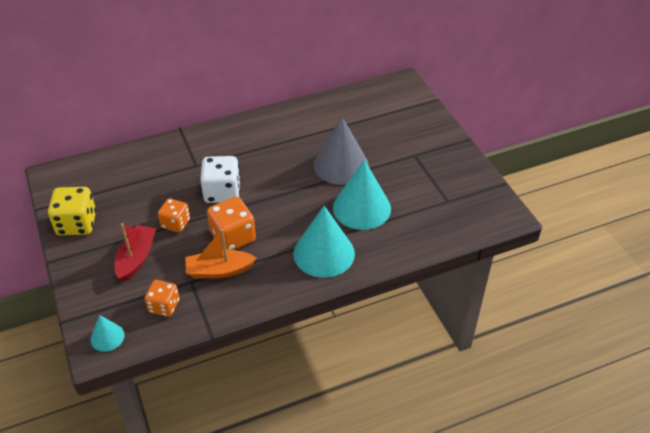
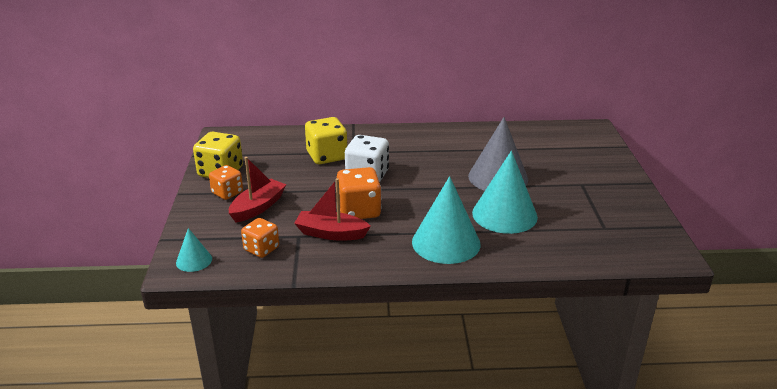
camera: 20 degrees right, 15 degrees down
orange dice [158,198,190,233] -> orange dice moved to [209,165,243,200]
orange boat [186,229,256,279] -> red boat [294,178,371,241]
none -> yellow dice [305,117,347,164]

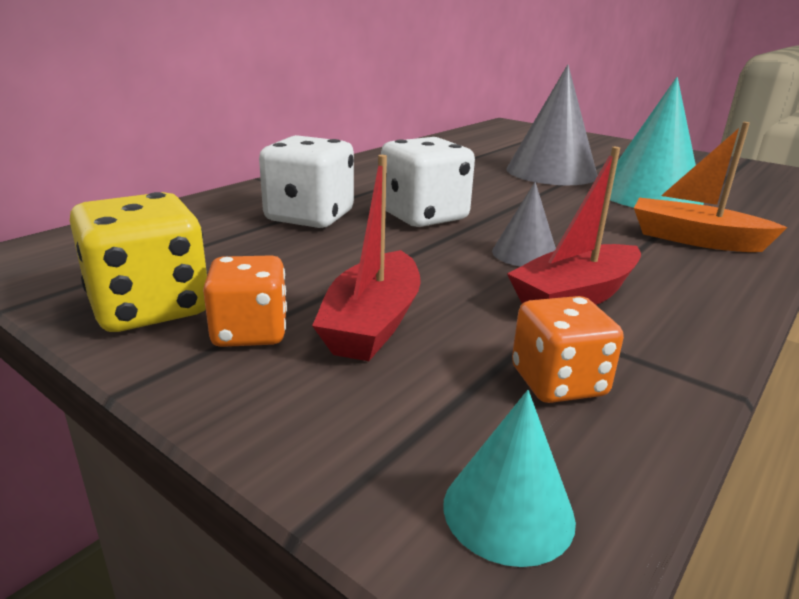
camera: 50 degrees left, 5 degrees down
red boat [229,157,287,222] -> red boat turned 150 degrees counterclockwise [312,155,421,361]
yellow dice [305,117,347,164] -> white dice [259,135,354,228]
orange dice [337,167,381,219] -> grey cone [492,182,556,267]
turquoise cone [412,176,481,264] -> orange boat [634,122,788,252]

